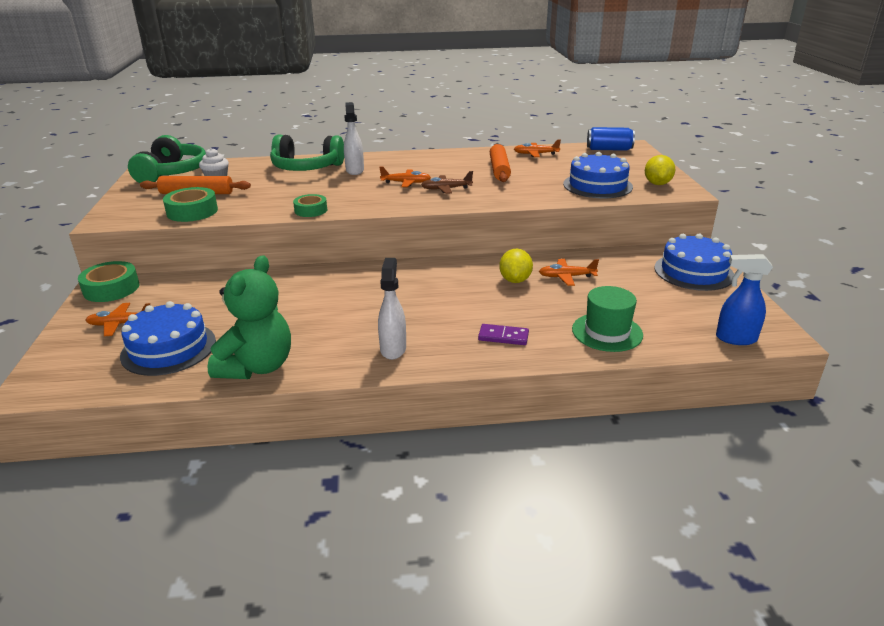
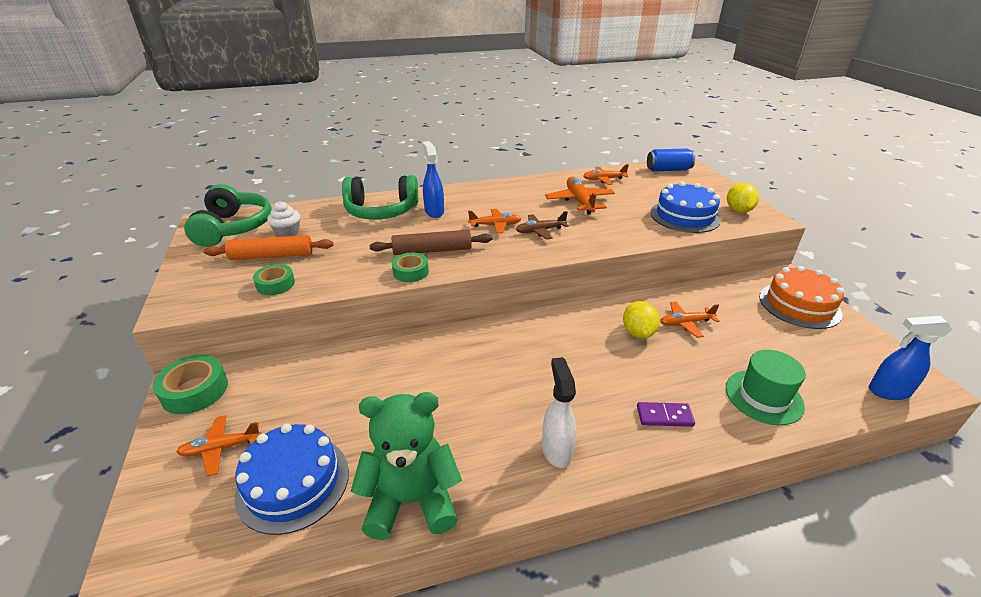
camera: 10 degrees left, 5 degrees up
green tape [163,187,218,222] -> green tape [253,264,295,295], size x0.66
green teddy bear [207,255,291,379] -> green teddy bear turned 105 degrees counterclockwise [351,392,462,540]
white spray bottle [344,102,364,175] -> blue spray bottle [422,141,444,218]
orange rolling pin [490,144,511,182] -> orange plane [545,177,615,214]
blue cake [654,234,734,291] -> orange cake [759,266,844,329]
none -> brown rolling pin [370,230,492,255]

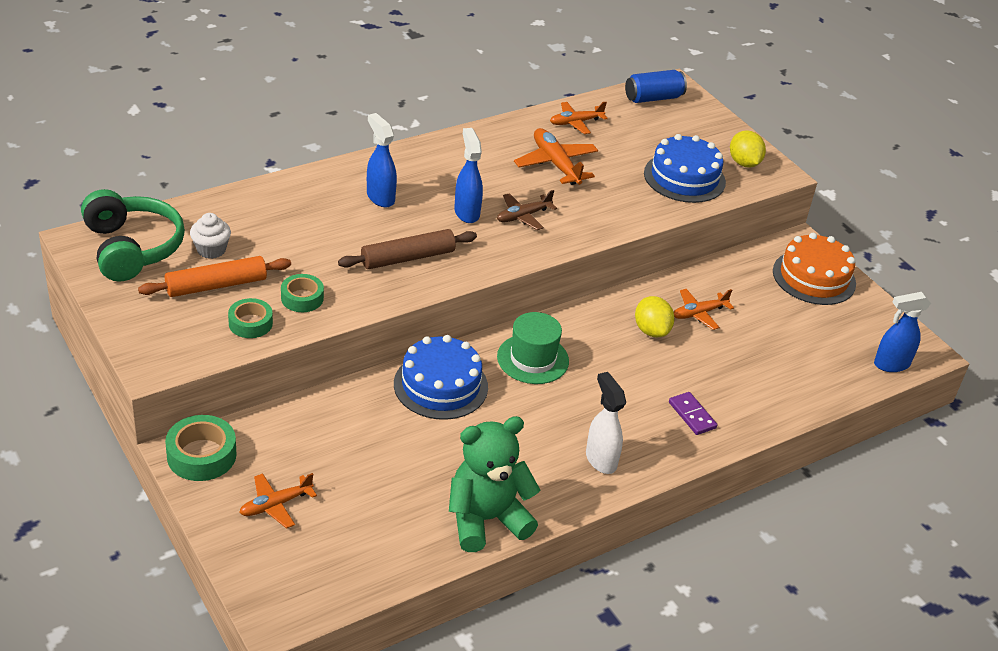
camera: 20 degrees left, 5 degrees up
blue cake [235,423,349,535] -> blue cake moved to [394,335,488,420]
green headphones [342,175,418,220] -> none
green tape [392,253,429,282] -> green tape moved to [281,274,324,312]
orange plane [468,209,521,234] -> blue spray bottle [454,128,483,223]
purple domino [637,402,695,427] -> purple domino turned 75 degrees clockwise [669,392,717,435]
green hat [726,350,806,425] -> green hat moved to [497,312,569,384]

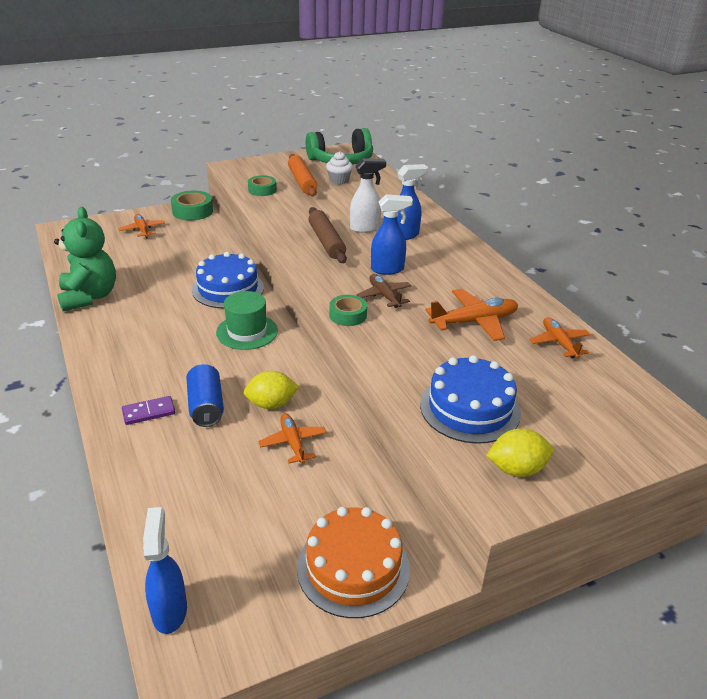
camera: 100 degrees right, 5 degrees down
green tape [281,274,324,312] -> green tape moved to [329,295,367,326]
white spray bottle [586,372,626,474] -> white spray bottle moved to [350,158,386,233]
blue can [625,70,687,103] -> blue can moved to [186,364,224,427]

